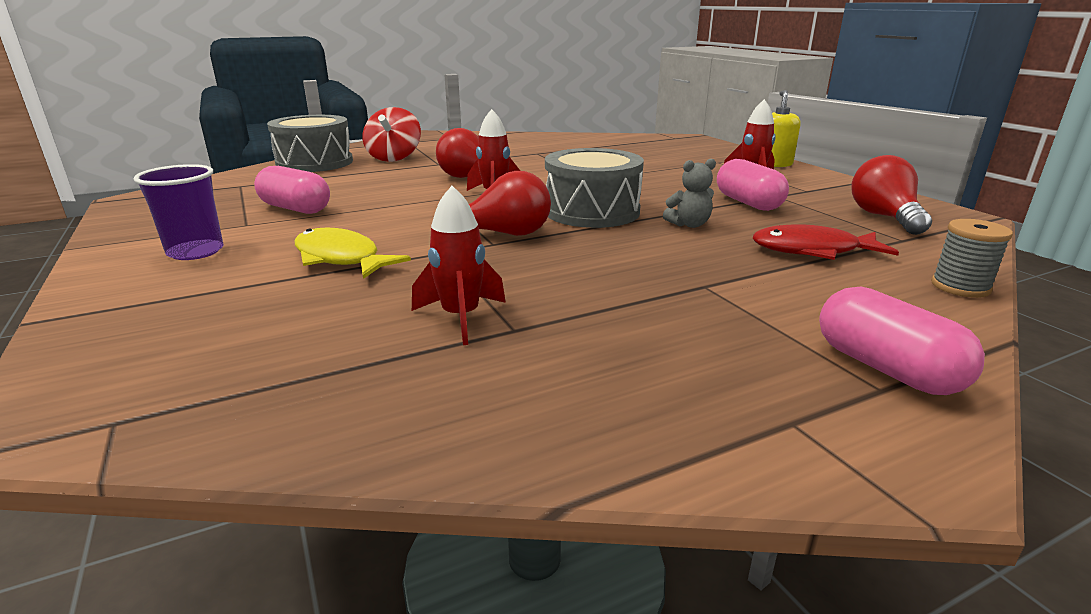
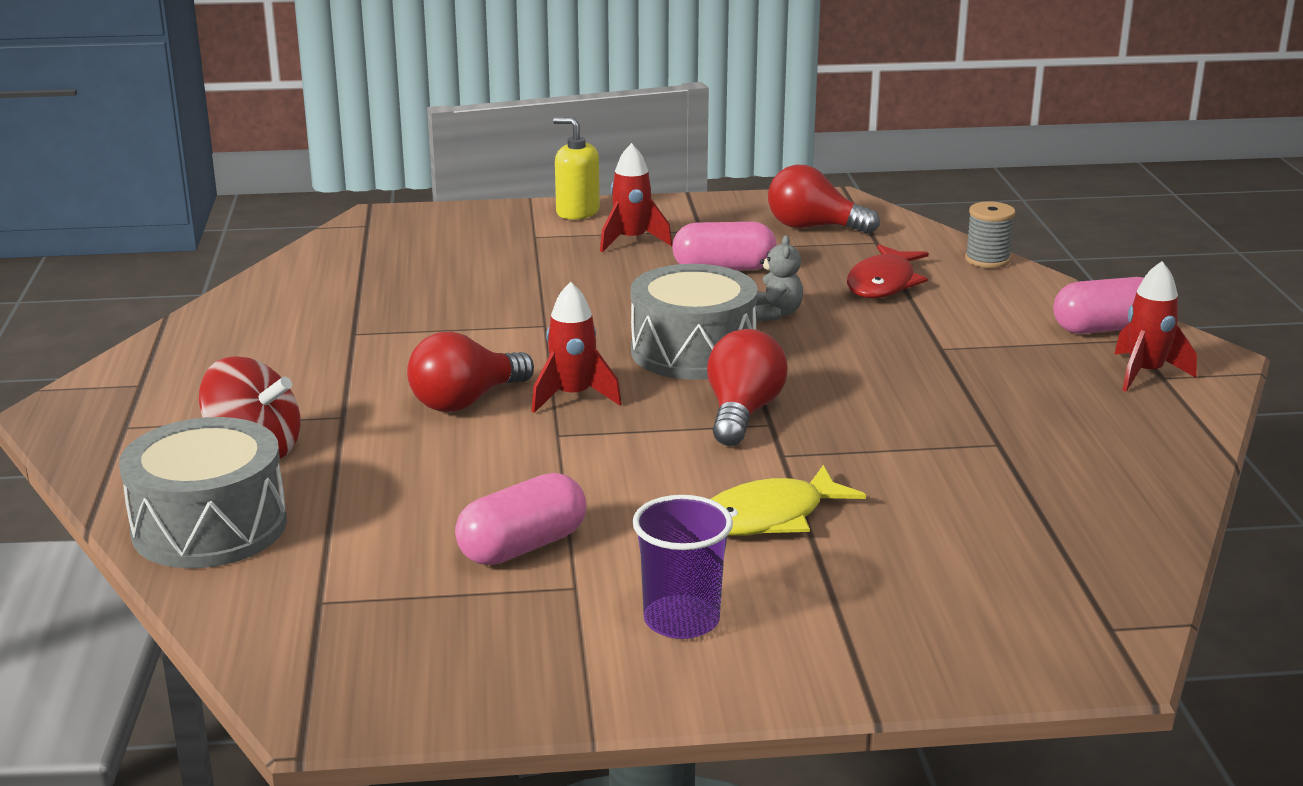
camera: 70 degrees left, 0 degrees up
red rocket [412,186,506,345] -> red rocket moved to [1114,261,1197,392]

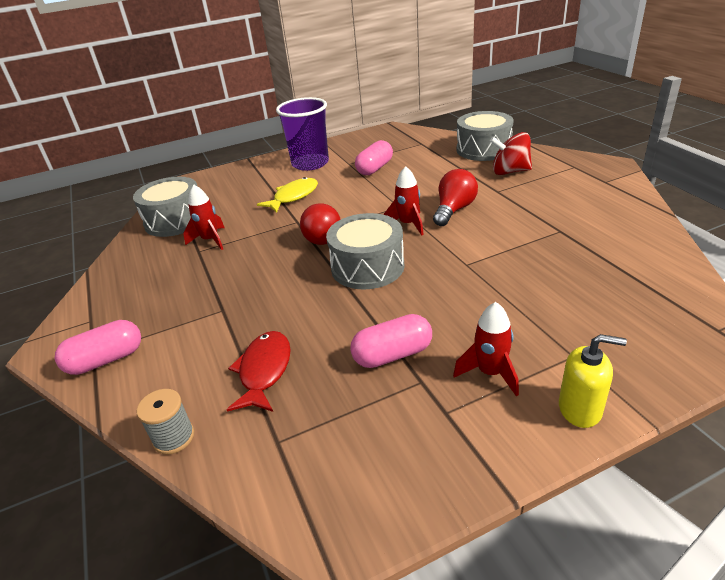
camera: 165 degrees right, 10 degrees up
purple cup [632,495,733,639] -> purple cup [276,97,329,171], size x1.57
grey teddy bear [755,235,803,321] -> none
red light bulb [768,165,880,234] -> none
red rocket [1114,261,1197,392] -> red rocket moved to [183,185,225,250]
none -> grey drum [133,177,197,237]

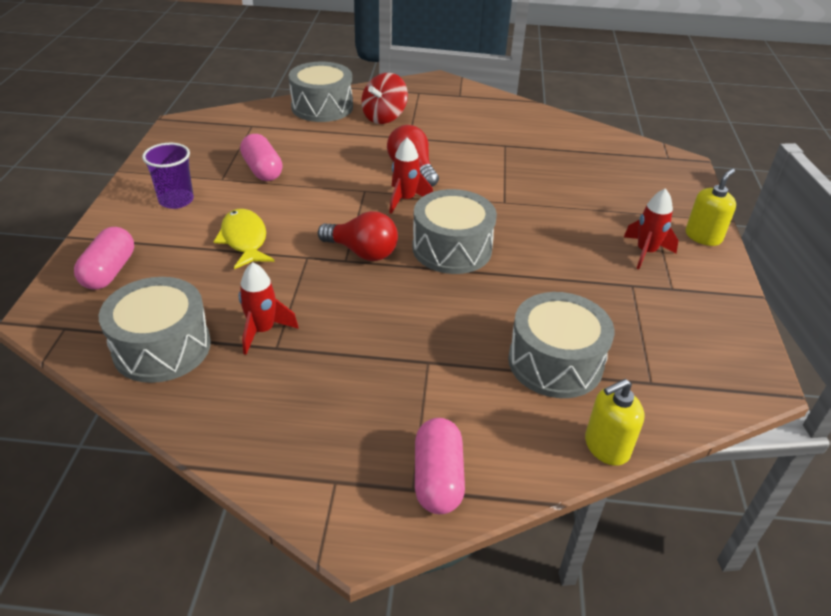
camera: 65 degrees left, 5 degrees up
grey spool [137,389,194,455] -> yellow soap dispenser [585,379,644,466]
red fish [227,331,291,412] -> grey drum [508,292,614,398]
purple cup [276,97,329,171] -> purple cup [142,143,194,209], size x0.64
pink capsule [350,314,432,368] -> pink capsule moved to [74,227,134,290]

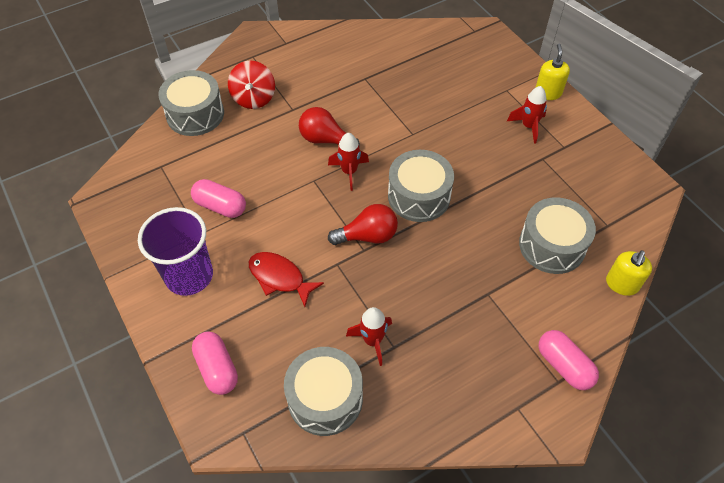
camera: 35 degrees left, 15 degrees up
purple cup [142,143,194,209] -> purple cup [138,207,213,296], size x1.57
yellow fish [213,209,274,269] -> red fish [249,252,324,307]

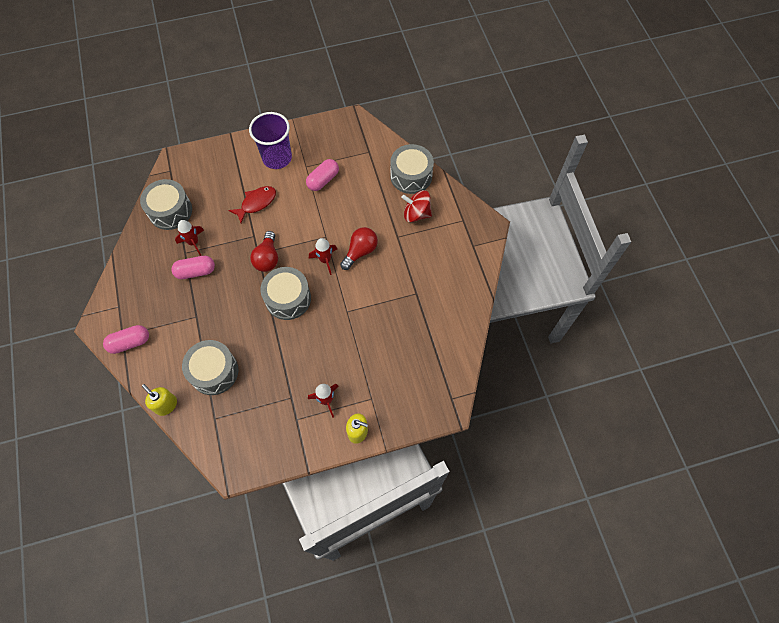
camera: 105 degrees right, 10 degrees up
pink capsule [192,332,238,395] -> pink capsule moved to [171,256,215,279]

